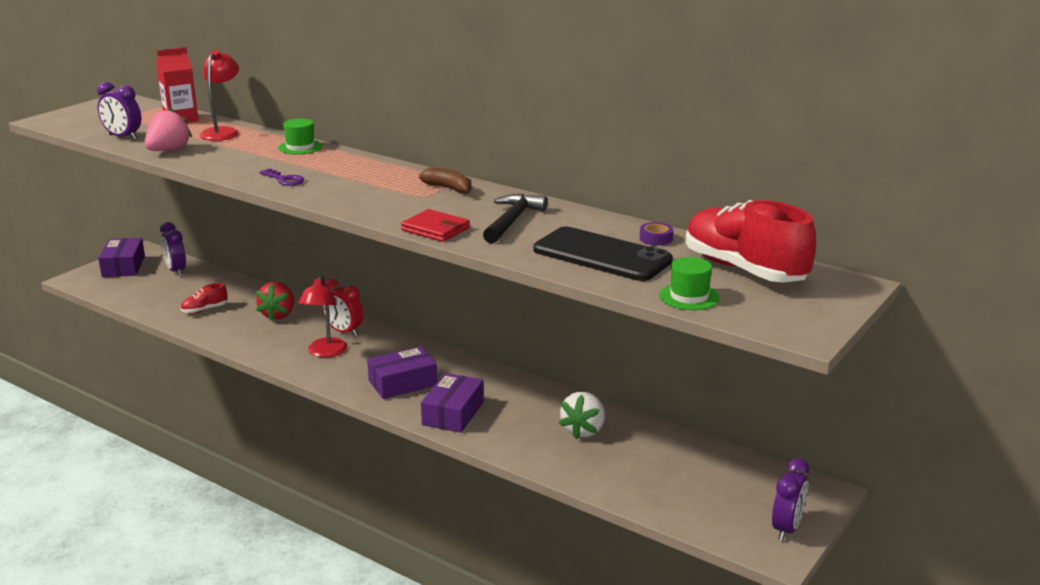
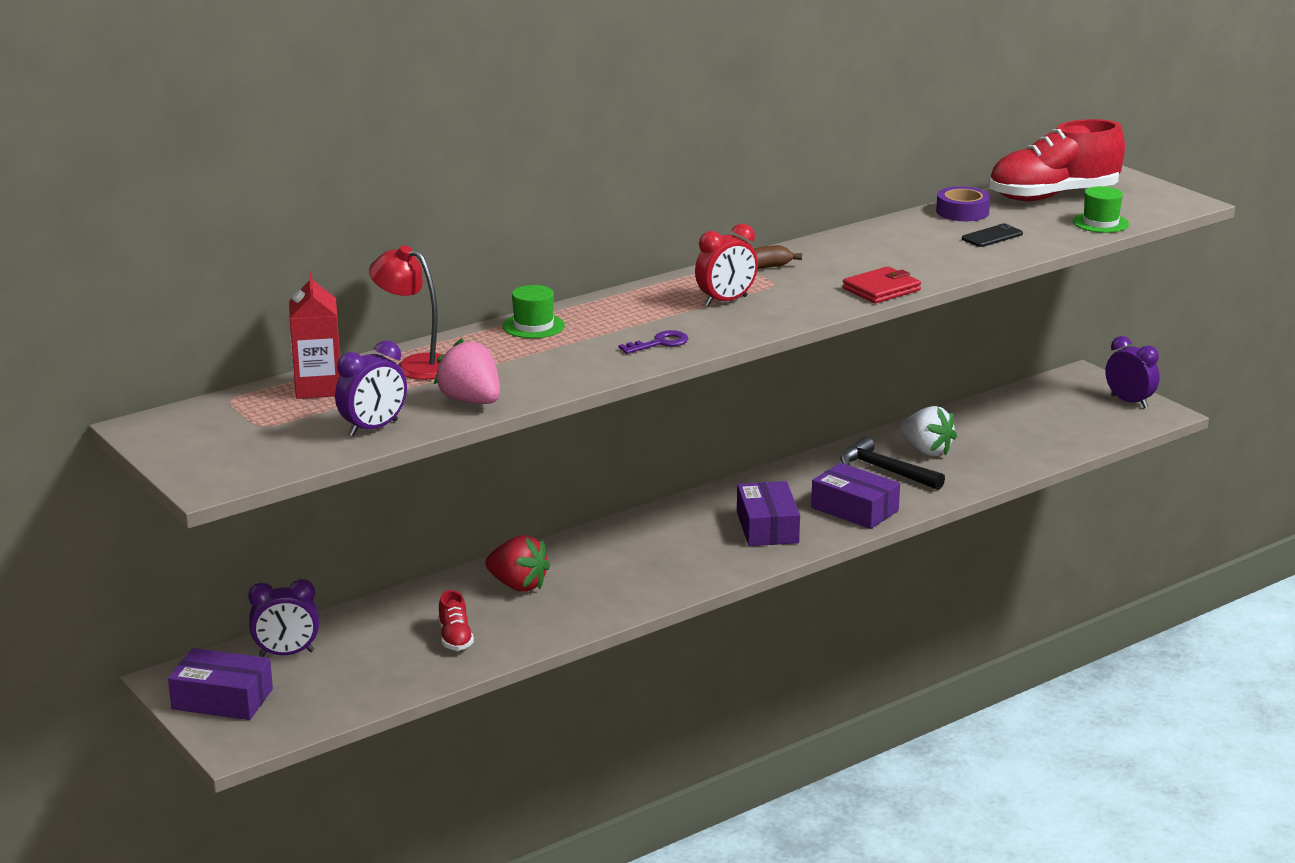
camera: 70 degrees left, 0 degrees up
red lamp [298,275,347,357] -> none
red clock [322,279,364,336] -> red clock moved to [695,224,758,306]
black hammer [483,194,548,243] -> black hammer moved to [840,437,945,490]
black phone [534,227,673,281] -> black phone [962,223,1023,247], size x0.45
purple tape [640,222,673,245] -> purple tape [936,186,990,221], size x1.56

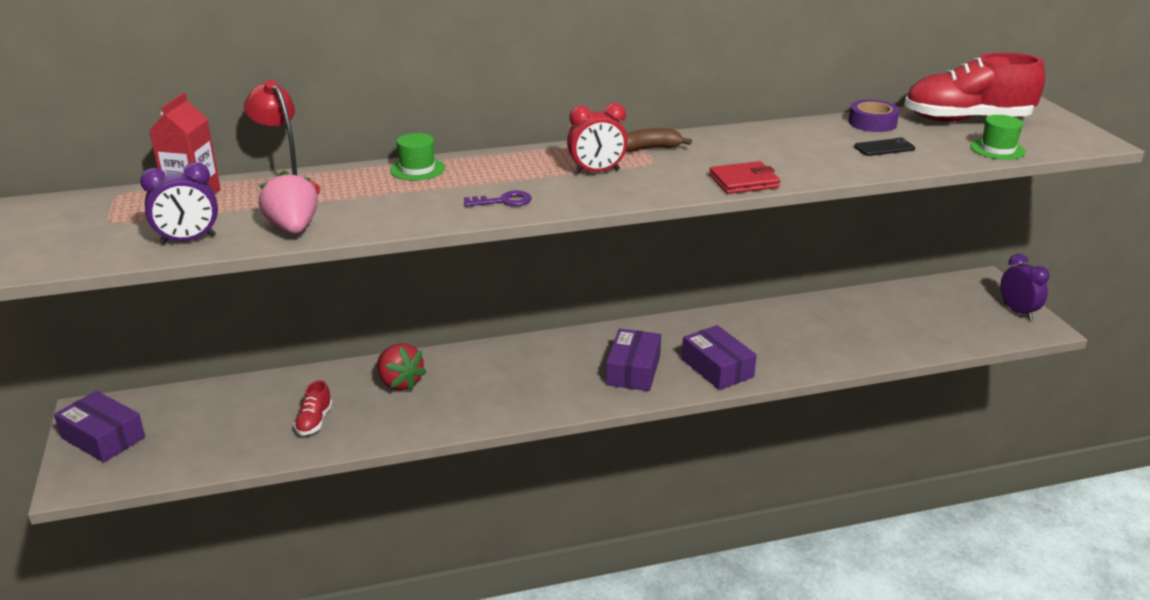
camera: 20 degrees right, 5 degrees up
purple clock [248,579,319,657] -> none
black hammer [840,437,945,490] -> none
white strawberry [900,406,957,456] -> none

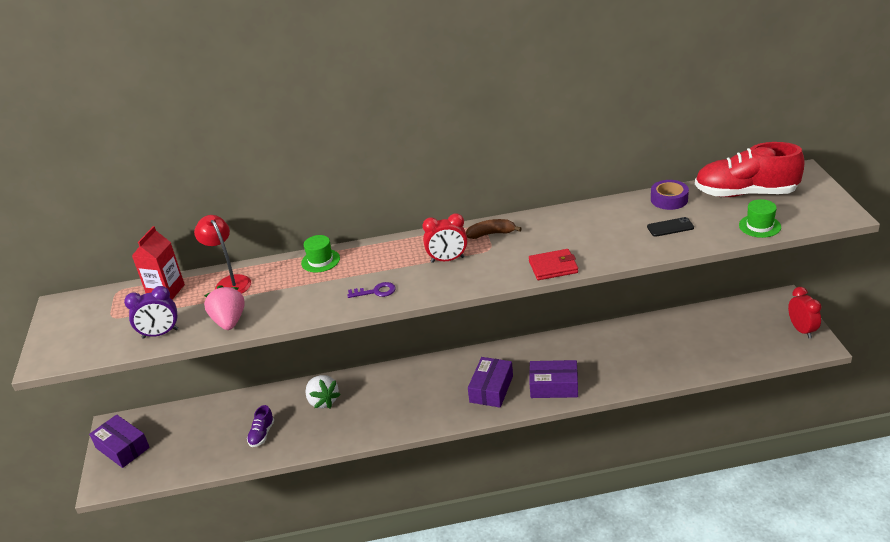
camera: 10 degrees right, 5 degrees up
red shoe [294,380,332,435] -> purple shoe [247,405,274,447]
red strawberry [377,343,426,391] -> white strawberry [306,375,341,408]
purple box [682,325,757,390] -> purple box turned 60 degrees counterclockwise [529,360,578,398]
purple clock [1001,254,1049,320] -> red clock [788,287,822,339]

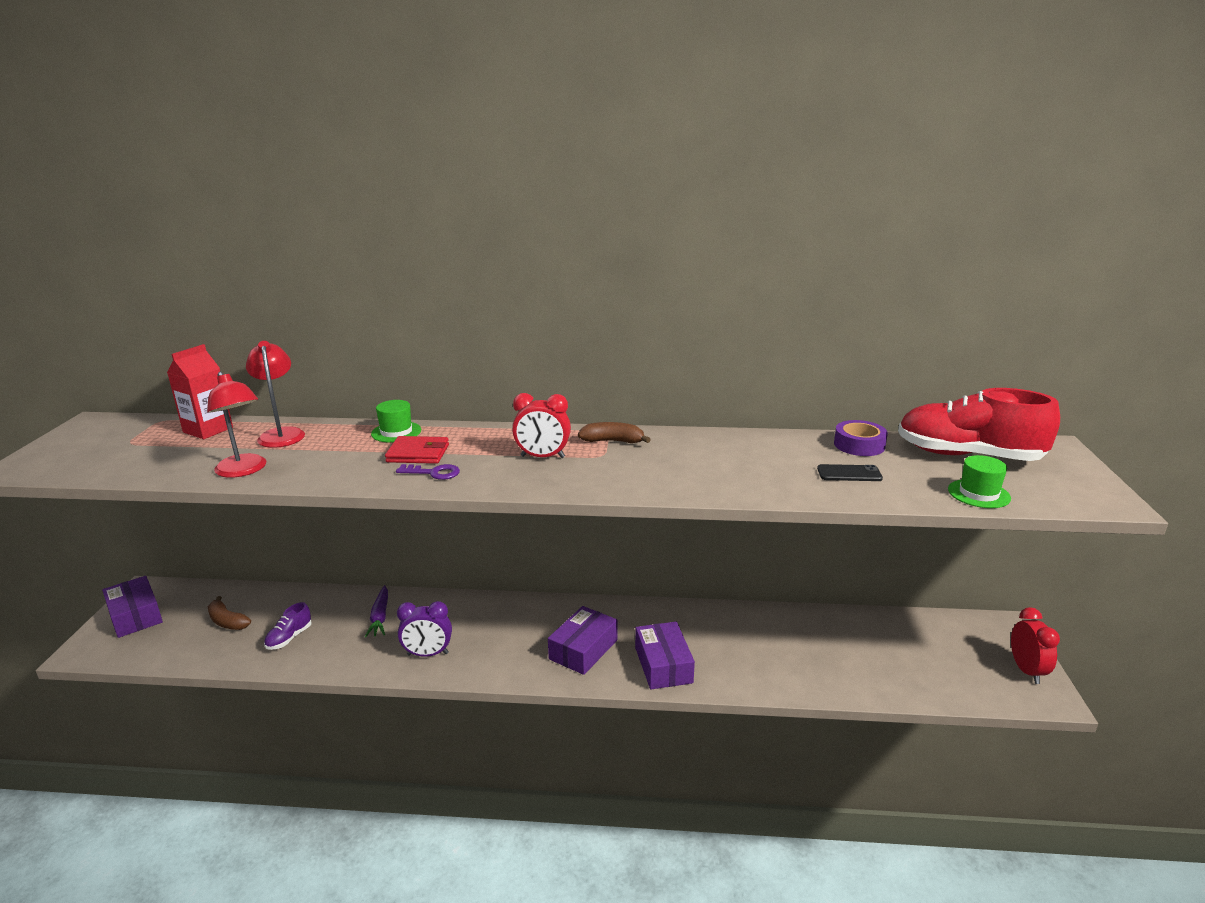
camera: 10 degrees right, 10 degrees down
purple clock [124,286,178,339] -> purple clock moved to [397,601,452,657]
pink strawberry [204,285,245,330] -> red lamp [207,372,266,478]
white strawberry [306,375,341,408] -> purple carrot [365,585,388,637]
red wallet [529,249,578,280] -> red wallet moved to [385,436,449,464]
purple box [529,360,578,398] -> purple box turned 60 degrees clockwise [635,622,695,689]
none -> brown banana [208,596,251,630]

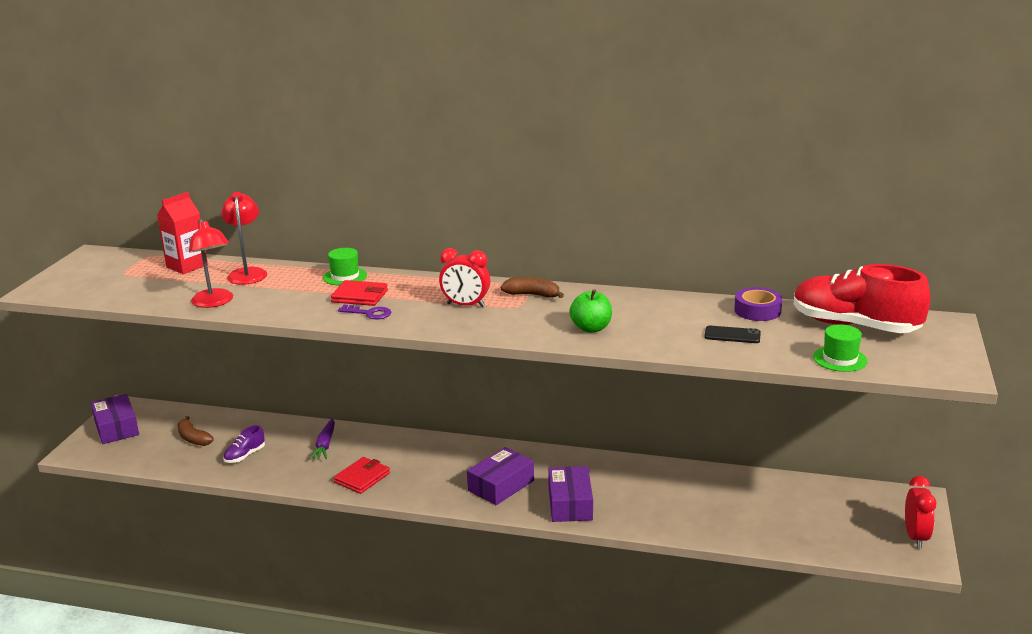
camera: 10 degrees right, 0 degrees up
purple clock [397,601,452,657] -> red wallet [334,457,390,494]
none -> green apple [569,289,612,333]

